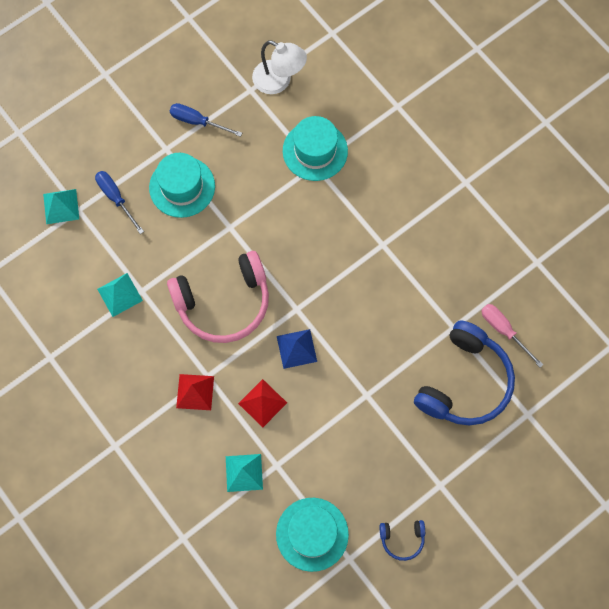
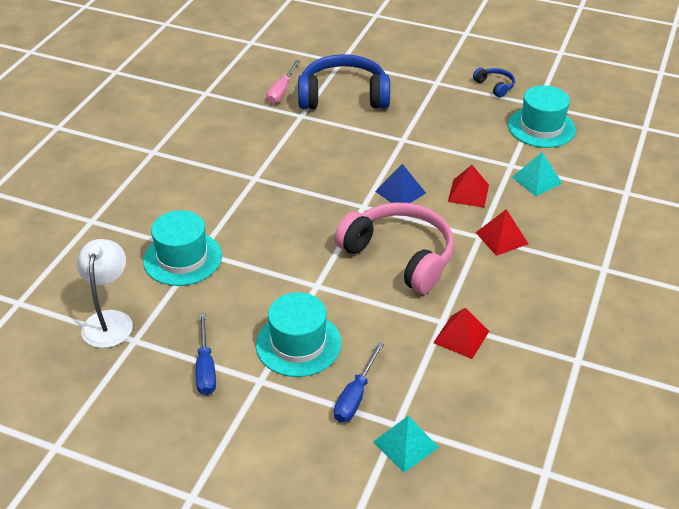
camera: 120 degrees left, 30 degrees down
turquoise pyramid [97,273,143,317] -> red pyramid [433,308,489,359]

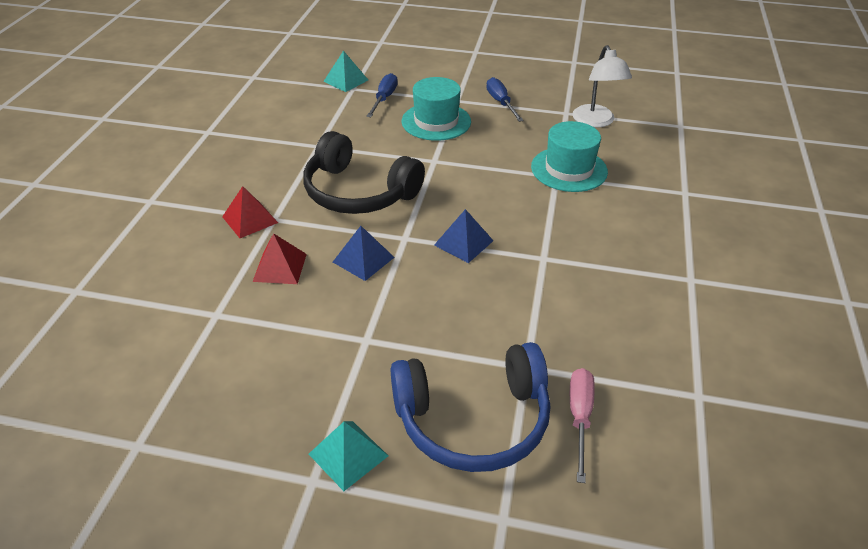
camera: 170 degrees right, 0 degrees up
pink headphones [335,202,454,294] -> black headphones [303,131,425,214]
red pyramid [433,308,489,359] -> none
blue headphones [473,68,515,97] -> none
turquoise hat [508,85,576,148] -> none
turquoise pyramid [512,152,563,196] -> turquoise pyramid moved to [309,421,388,491]
none -> blue pyramid [434,209,493,263]

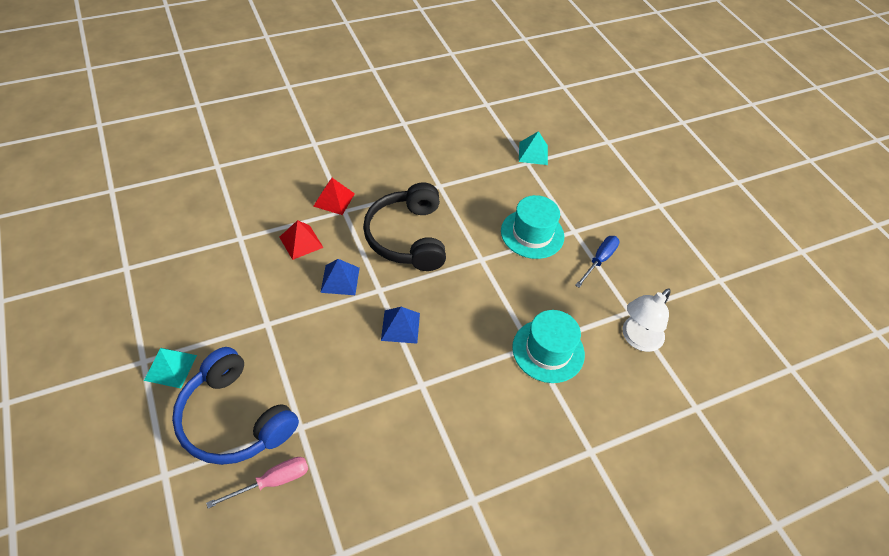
camera: 50 degrees right, 10 degrees up
blue screwdriver [366,73,398,117] -> none

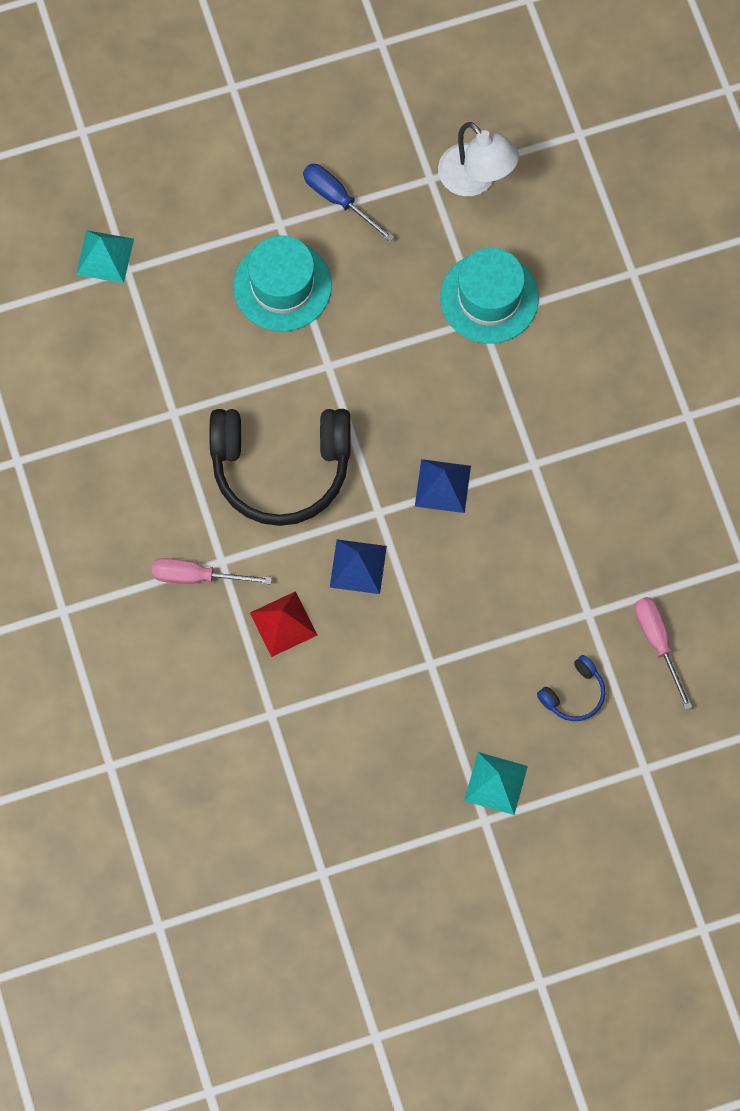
camera: 80 degrees left, 20 degrees up
blue headphones [172,347,299,465] -> blue headphones [537,655,605,721], size x0.44
red pyramid [313,178,355,215] -> pink screwdriver [152,558,272,584]

